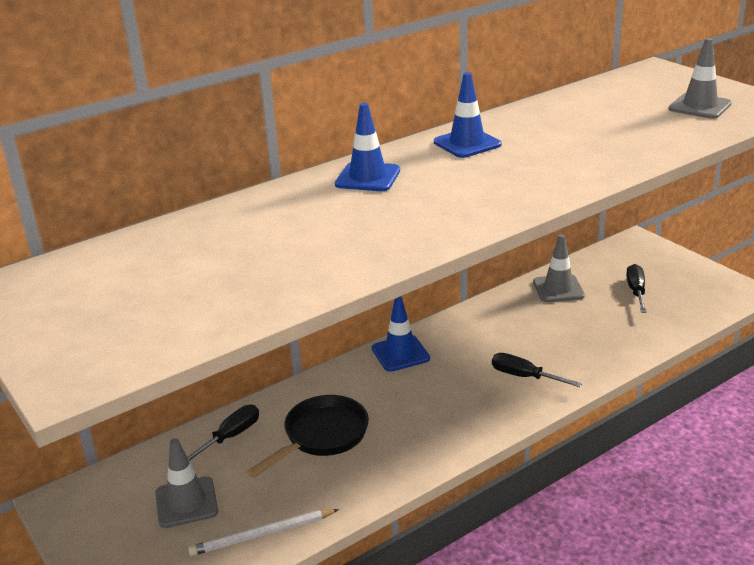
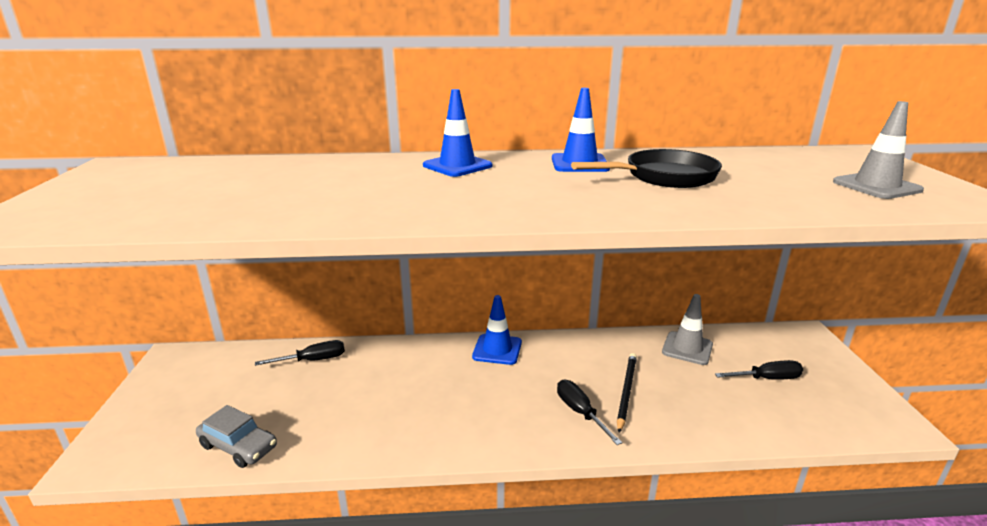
camera: 30 degrees right, 5 degrees down
grey traffic cone [155,438,218,528] -> none
white pencil [188,509,339,556] -> grey car [196,405,277,468]
black pan [247,395,369,478] -> black pan moved to [571,149,722,188]
black screwdriver [626,264,647,313] -> black screwdriver turned 45 degrees clockwise [715,360,803,380]
none -> black pencil [617,353,637,433]

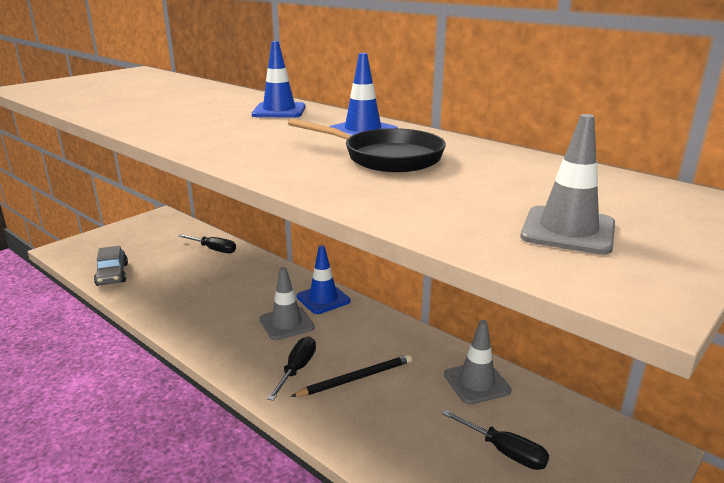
camera: 45 degrees right, 0 degrees up
none -> grey traffic cone [259,267,315,340]

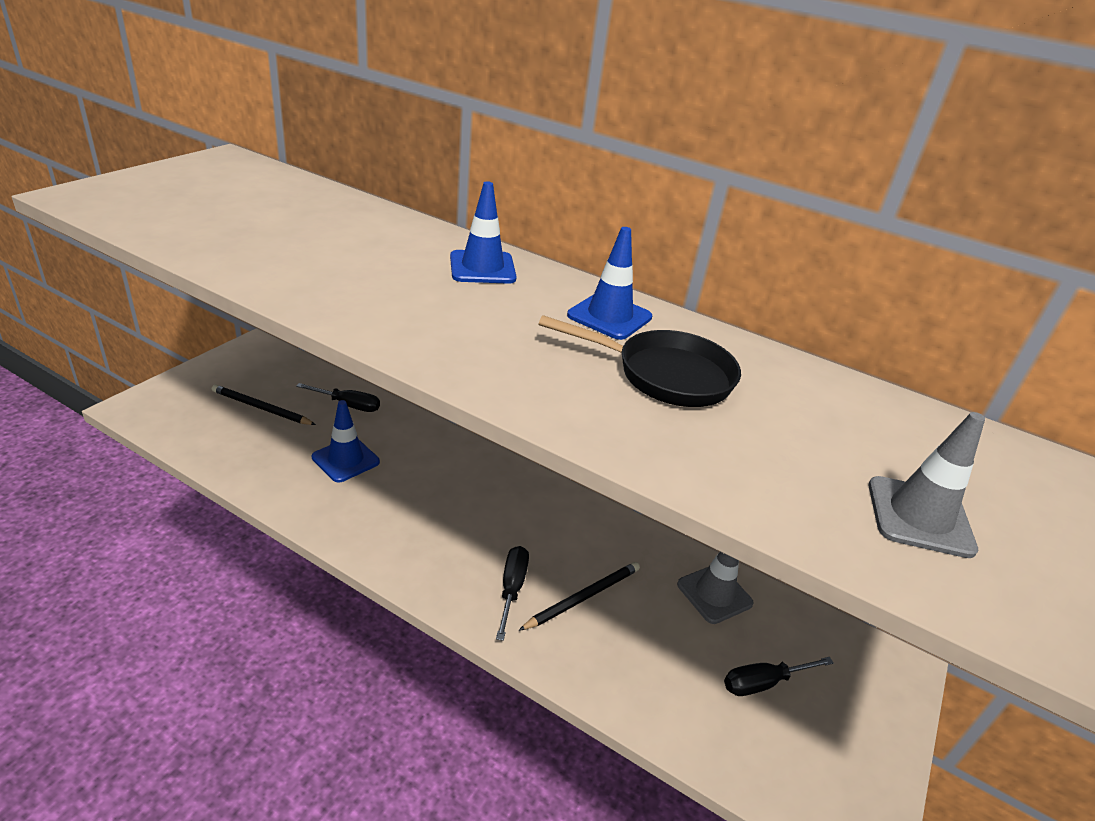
camera: 15 degrees left, 10 degrees up
grey car [94,246,128,286] -> none
grey traffic cone [259,267,315,340] -> none
blue traffic cone [297,245,351,314] -> blue traffic cone moved to [312,400,380,482]
black screwdriver [442,410,549,470] -> black screwdriver turned 135 degrees clockwise [724,657,834,696]
none -> black pencil [212,385,316,425]

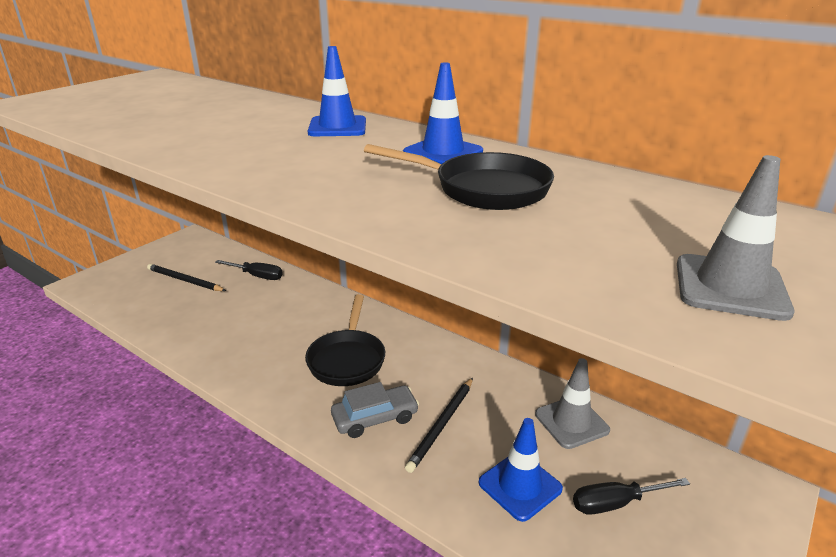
camera: 10 degrees right, 5 degrees down
blue traffic cone [312,400,380,482] -> blue traffic cone moved to [479,418,563,522]
black screwdriver [496,546,529,641] -> grey car [331,382,419,438]
black pencil [518,562,640,631] -> black pencil turned 150 degrees clockwise [405,378,473,473]
none -> black pan [305,294,385,386]

